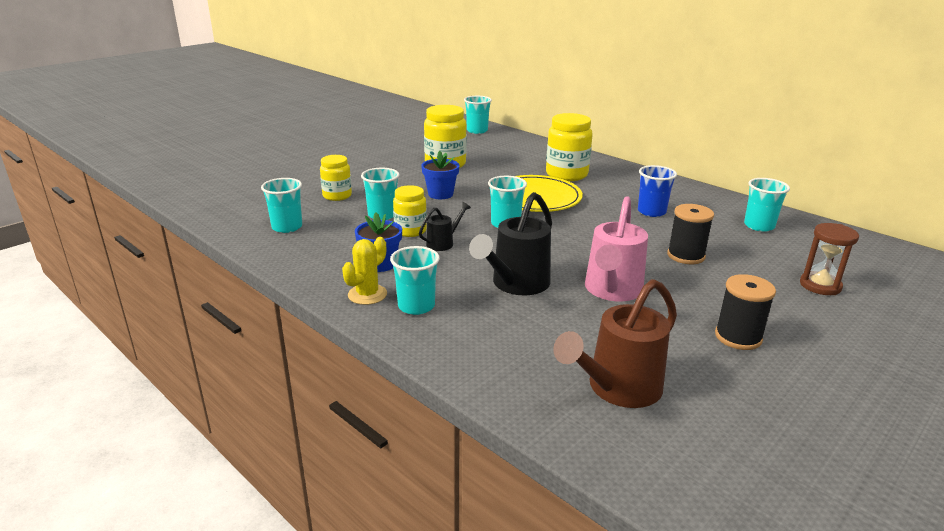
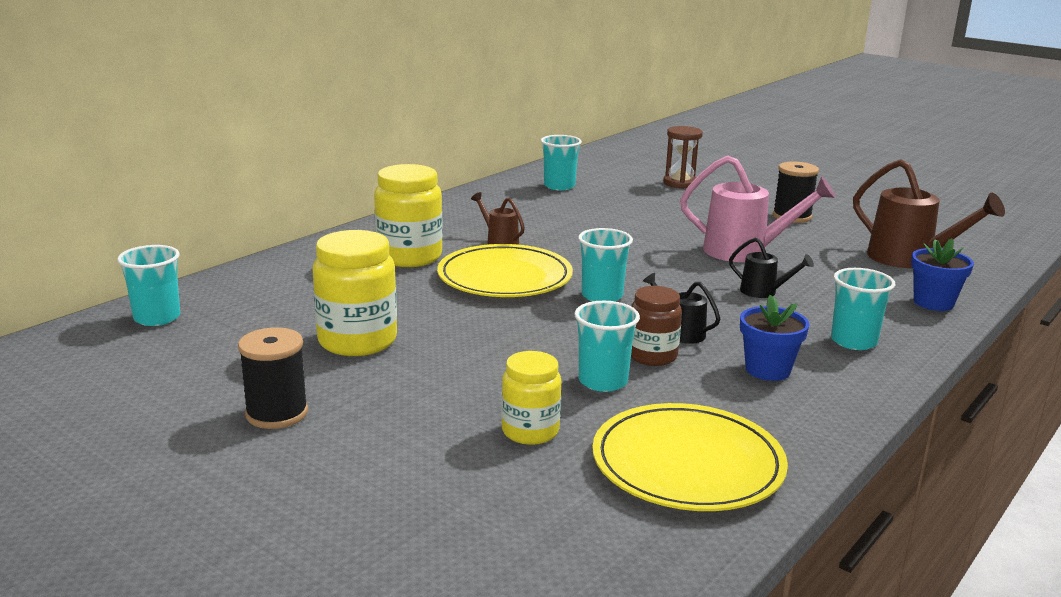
camera: 95 degrees left, 5 degrees down
turquoise cup [261,178,302,233] -> yellow plate [592,403,788,511]
yellow cactus [342,237,387,305] -> none
yellow jar [393,185,427,237] -> brown jar [631,286,682,366]
blue flower pot [421,151,459,199] -> blue flower pot moved to [911,238,974,311]
black watering can [469,192,552,295] -> black watering can [729,238,814,298], size x0.52
blue cup [638,165,677,217] -> none
black spool [667,204,714,264] -> black spool moved to [238,327,308,429]
none -> brown watering can [471,192,525,245]

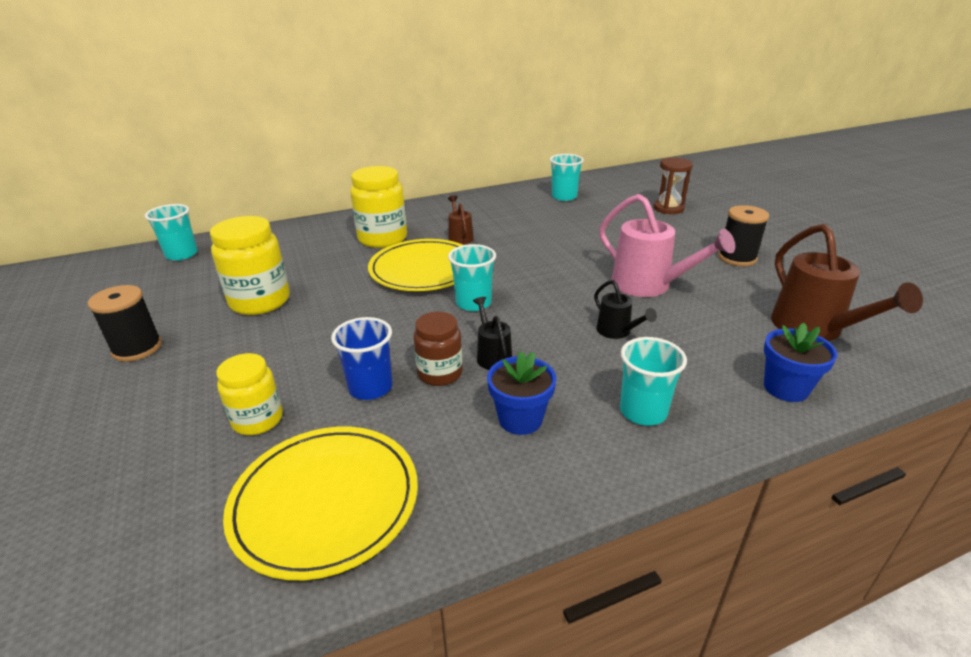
camera: 30 degrees right, 10 degrees up
turquoise cup [574,301,640,392] -> blue cup [331,317,392,400]

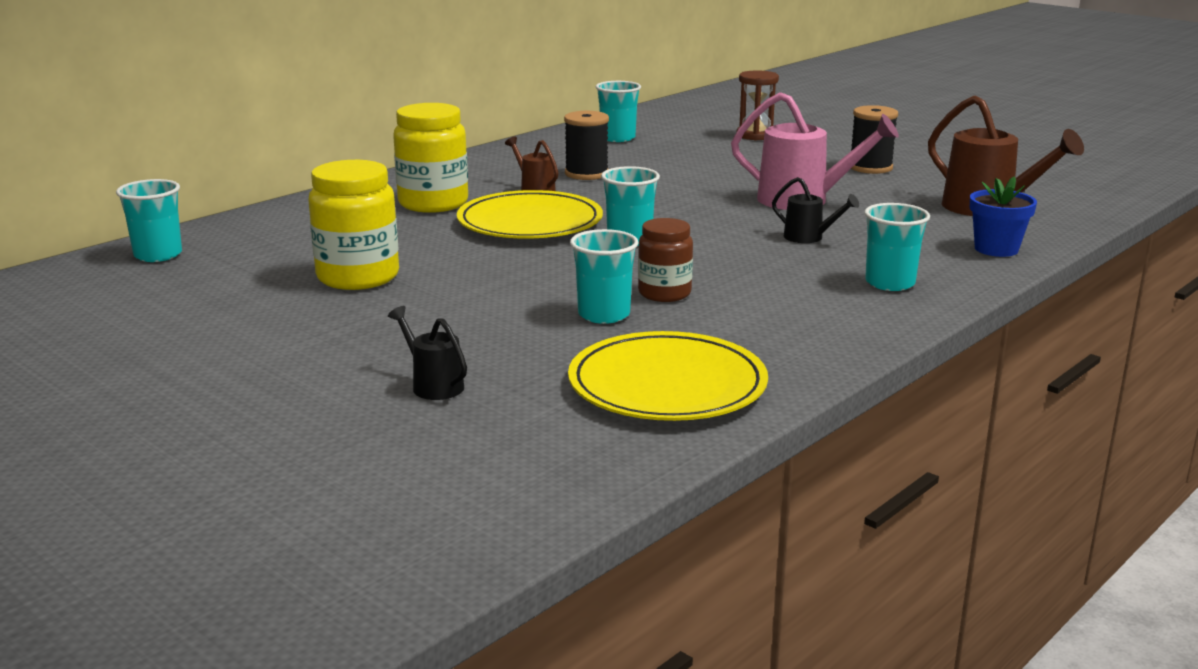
camera: 25 degrees left, 10 degrees down
black spool [88,285,162,362] -> black spool moved to [564,111,609,180]
yellow jar [216,353,283,435] -> none
blue cup [331,317,392,400] -> turquoise cup [570,229,639,324]
black watering can [473,297,512,370] -> black watering can moved to [388,306,467,400]
blue flower pot [487,351,556,435] -> none

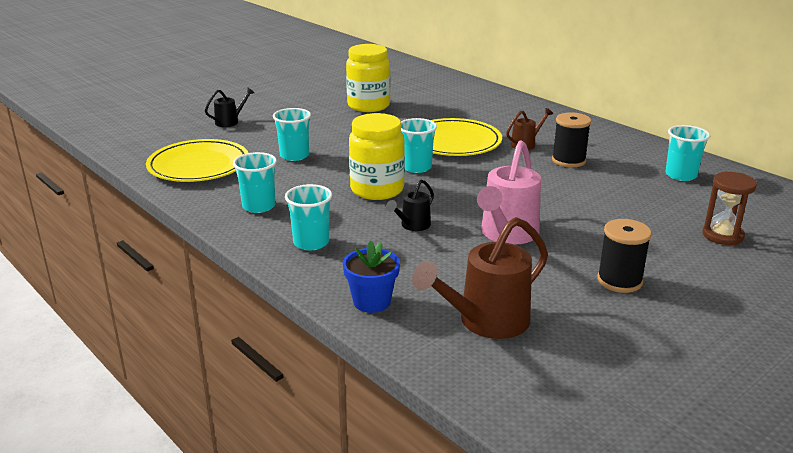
camera: 95 degrees right, 5 degrees up
turquoise cup [116,179,182,262] -> turquoise cup moved to [233,152,277,213]
yellow jar [393,103,468,213] -> yellow jar moved to [349,113,405,200]
brown jar [638,218,693,302] -> none

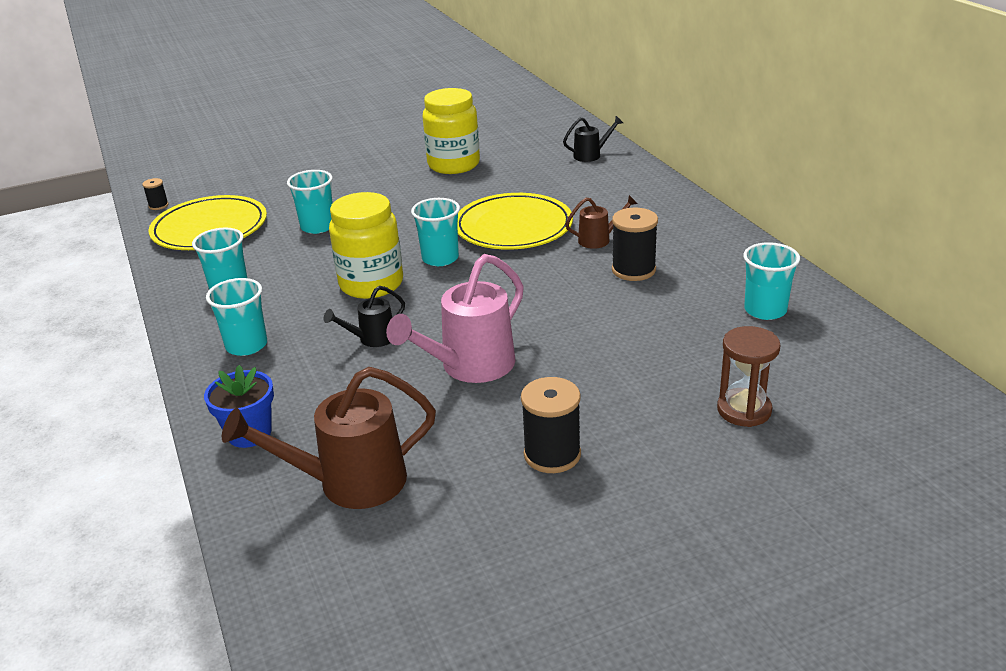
camera: 20 degrees right, 5 degrees up
black watering can [205,87,254,127] -> black watering can moved to [563,116,623,162]
none -> black spool [142,178,169,210]

